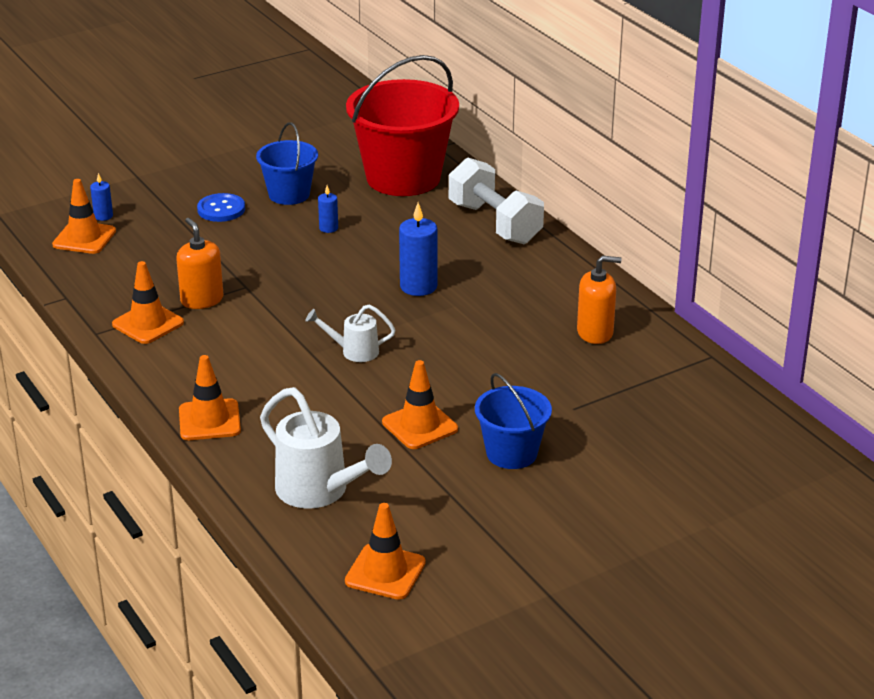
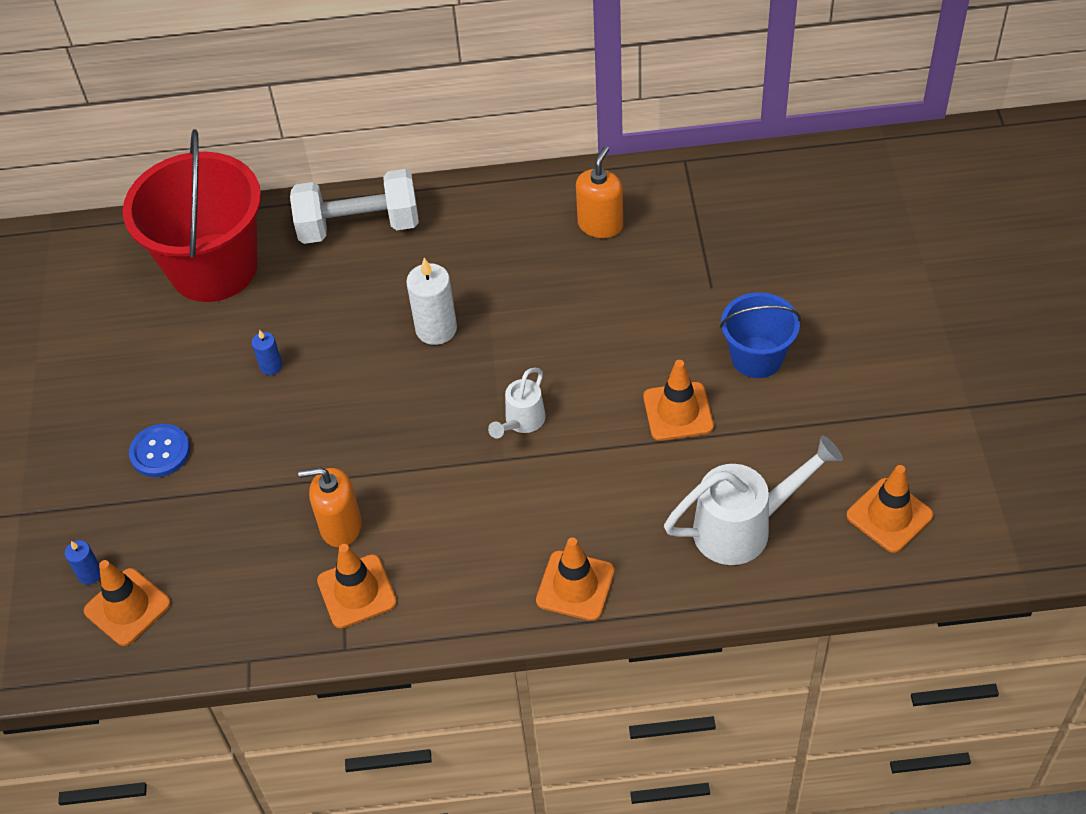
camera: 60 degrees left, 20 degrees up
blue bucket [256,122,318,205] -> none
blue candle [399,202,437,296] -> white candle [406,258,457,345]

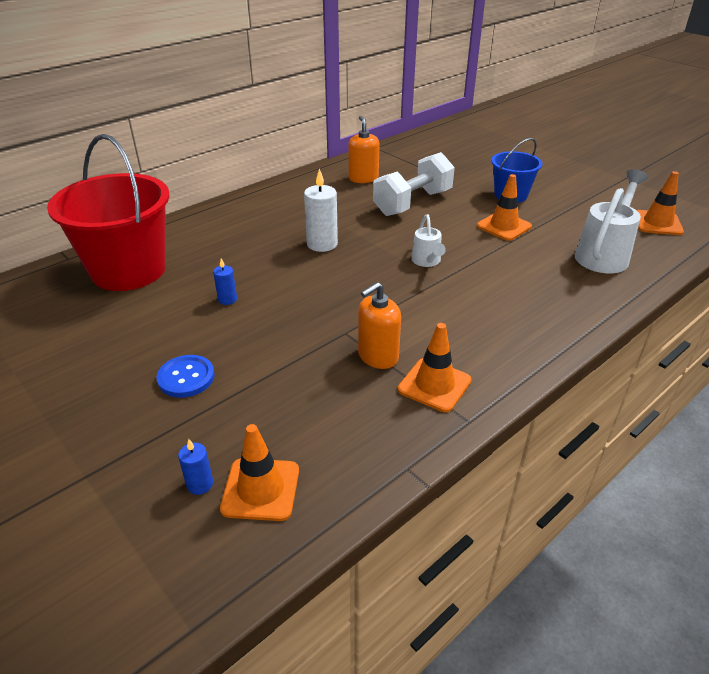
camera: 40 degrees left, 15 degrees down
white dumbbell [290,169,419,244] -> white dumbbell moved to [373,152,455,216]
orange traffic cone [536,537,615,621] -> none

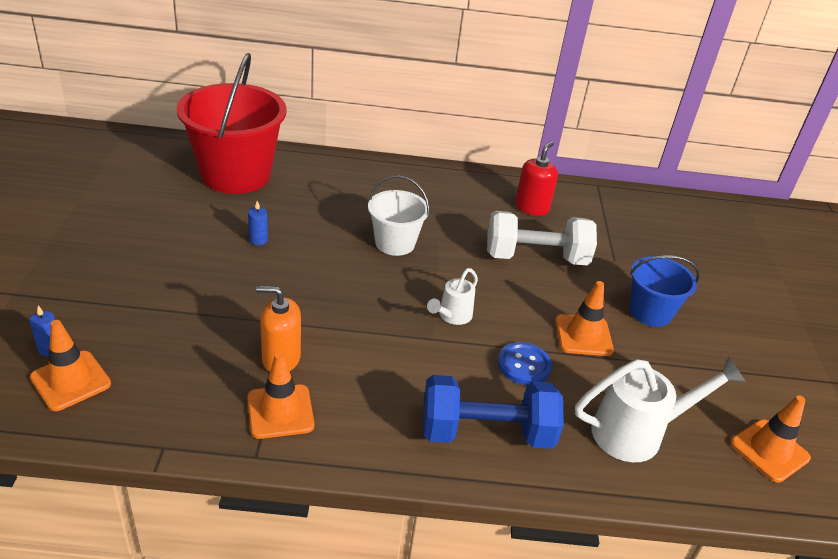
camera: 40 degrees right, 0 degrees up
blue button [157,355,215,398] -> blue button moved to [498,342,552,385]
white candle [304,168,338,252] -> white bucket [368,175,429,256]
orange soap dispenser [348,116,379,183] -> red soap dispenser [515,141,558,216]
none -> blue dumbbell [423,375,564,449]

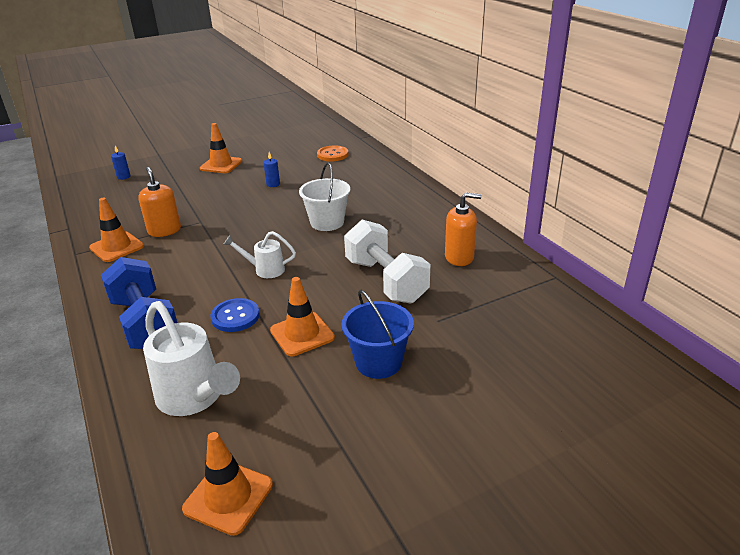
camera: 65 degrees right, 5 degrees down
orange traffic cone [30,320,111,411] -> orange traffic cone moved to [200,123,242,173]
red bucket [177,53,287,194] -> orange button [317,145,348,161]
red soap dispenser [515,141,558,216] -> orange soap dispenser [445,192,481,266]

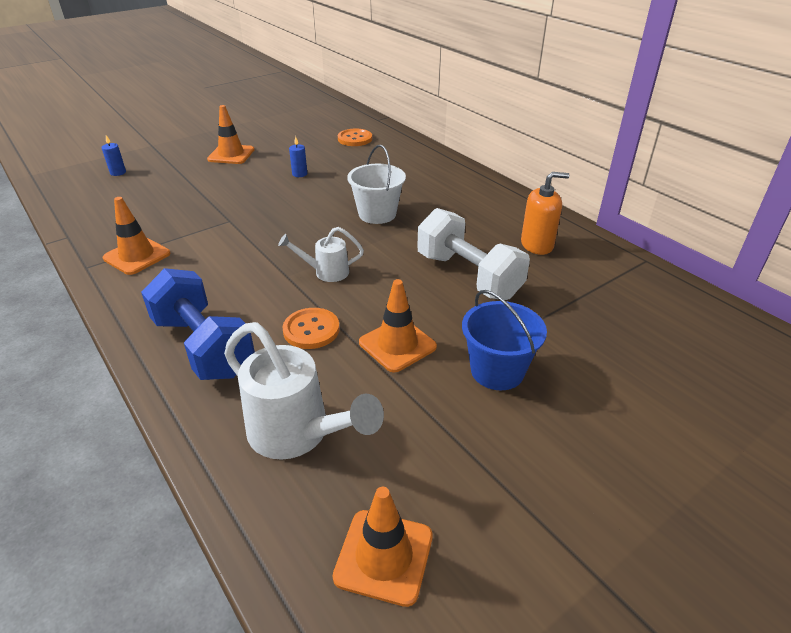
camera: 10 degrees left, 5 degrees up
orange soap dispenser [138,167,181,237] -> none
blue button [210,298,260,332] -> orange button [283,308,340,349]

